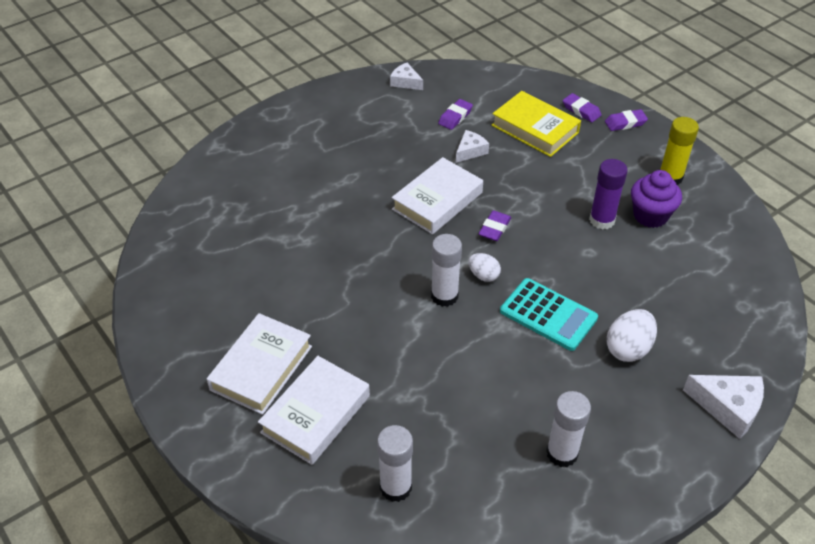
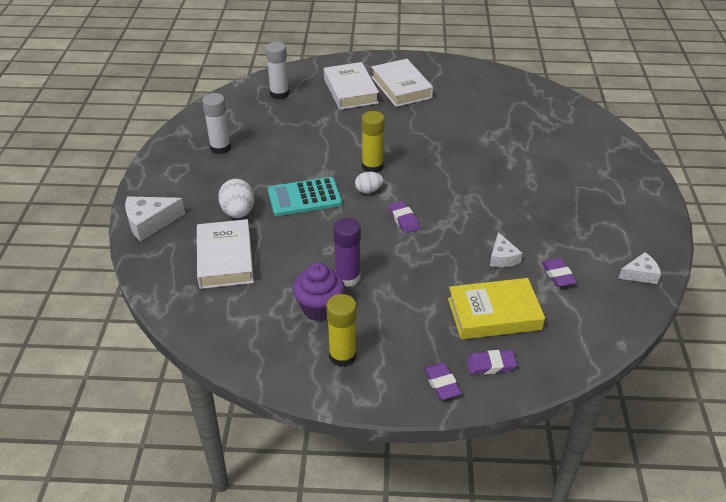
camera: 130 degrees right, 5 degrees down
white book [392,157,483,234] -> white book moved to [197,219,254,289]
white glue stick [431,234,462,307] -> yellow glue stick [361,111,385,173]
purple eraser [605,109,648,131] -> purple eraser turned 45 degrees counterclockwise [423,363,462,400]

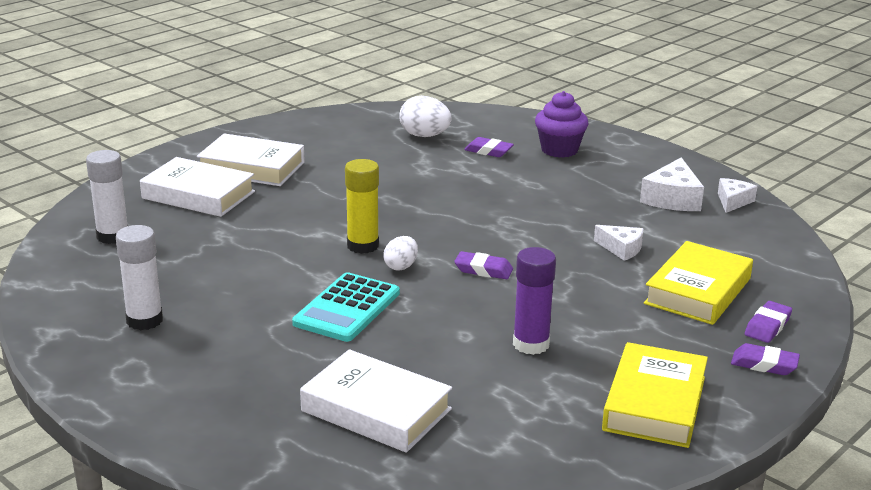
camera: 50 degrees left, 15 degrees down
white cheese [125,197,185,241] -> white cheese moved to [640,157,704,211]
white egg [218,179,254,218] -> white egg moved to [399,96,452,137]
purple cupcake [293,263,345,321] -> purple cupcake moved to [535,91,589,158]
yellow glue stick [326,294,357,367] -> yellow book [602,342,708,448]
purple eraser [542,258,577,287] -> purple eraser moved to [464,137,514,157]

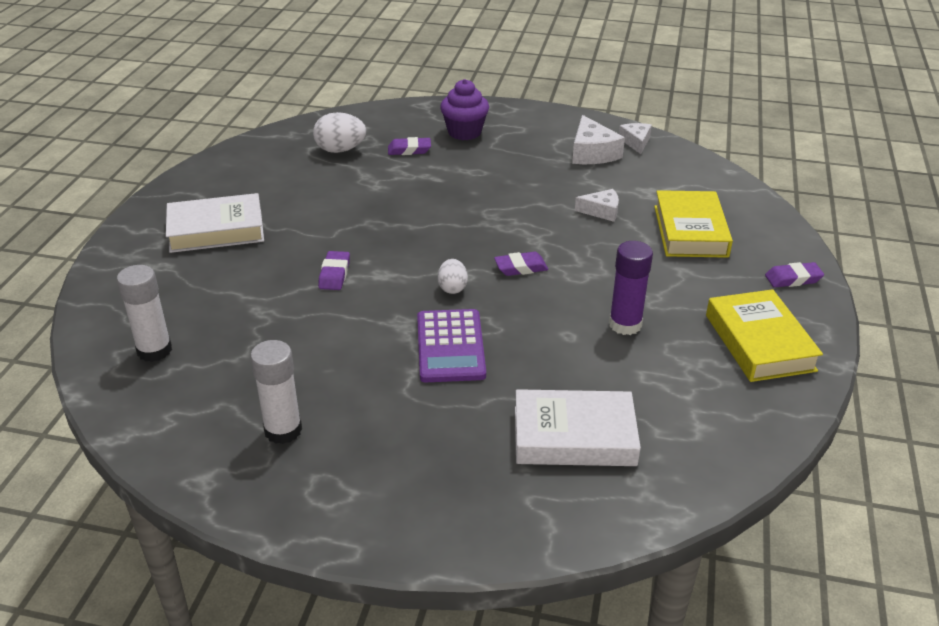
camera: 30 degrees left, 10 degrees up
white book [140,157,255,217] -> none
turquoise calculator [292,272,400,342] -> purple calculator [417,309,486,382]
yellow glue stick [345,159,379,254] -> none
purple eraser [745,301,792,343] -> purple eraser moved to [318,251,350,290]

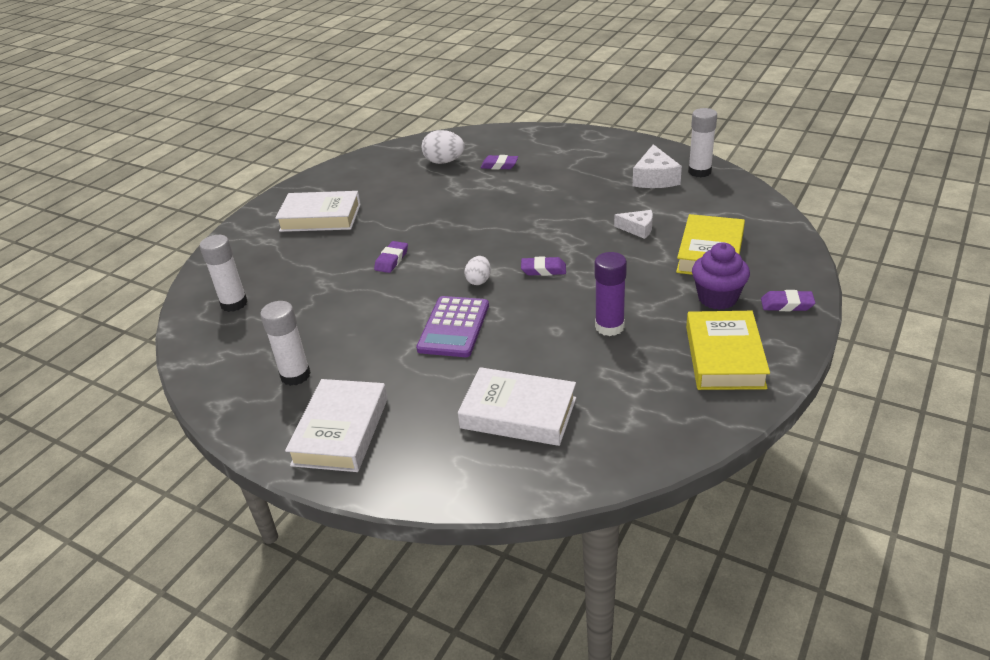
camera: 20 degrees right, 0 degrees up
purple cupcake [440,79,489,140] -> purple cupcake moved to [692,243,750,310]
white cheese [619,123,652,154] -> white glue stick [688,108,717,177]
none -> white book [285,379,388,472]

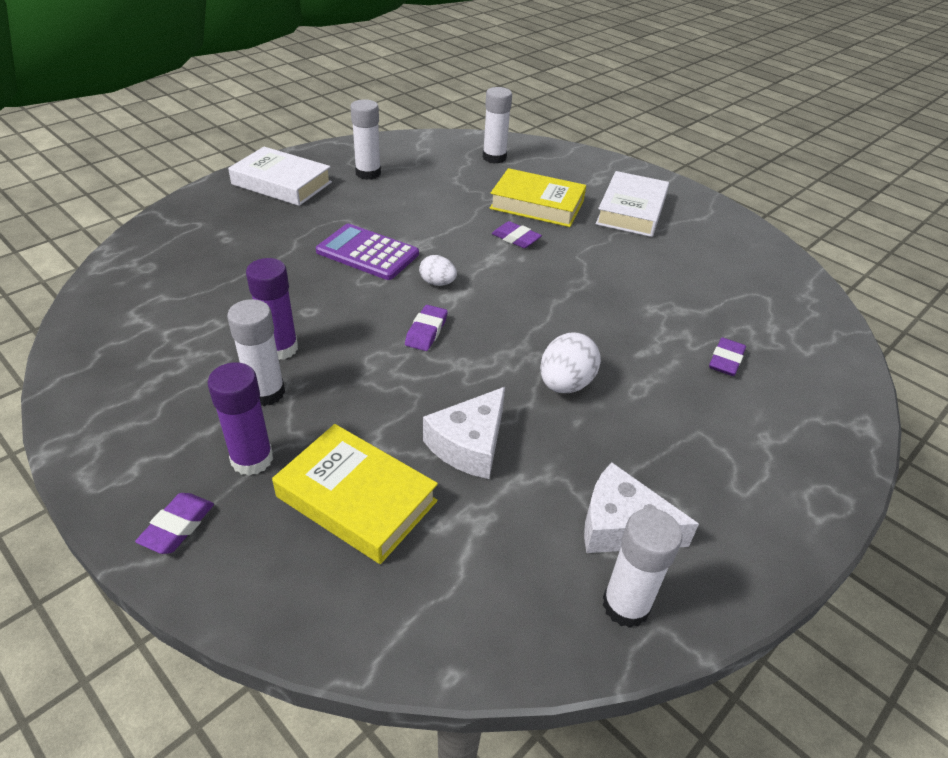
camera: 100 degrees right, 5 degrees up
white egg [422,130,465,164] -> white egg moved to [540,333,601,393]
white book [458,367,576,446] -> none
white cheese [614,210,653,239] -> white cheese [423,387,505,479], size x1.58
yellow book [686,311,770,390] -> yellow book moved to [489,168,586,227]
purple cupcake [692,243,750,310] -> purple glue stick [208,362,273,476]
none -> white glue stick [227,299,285,406]

